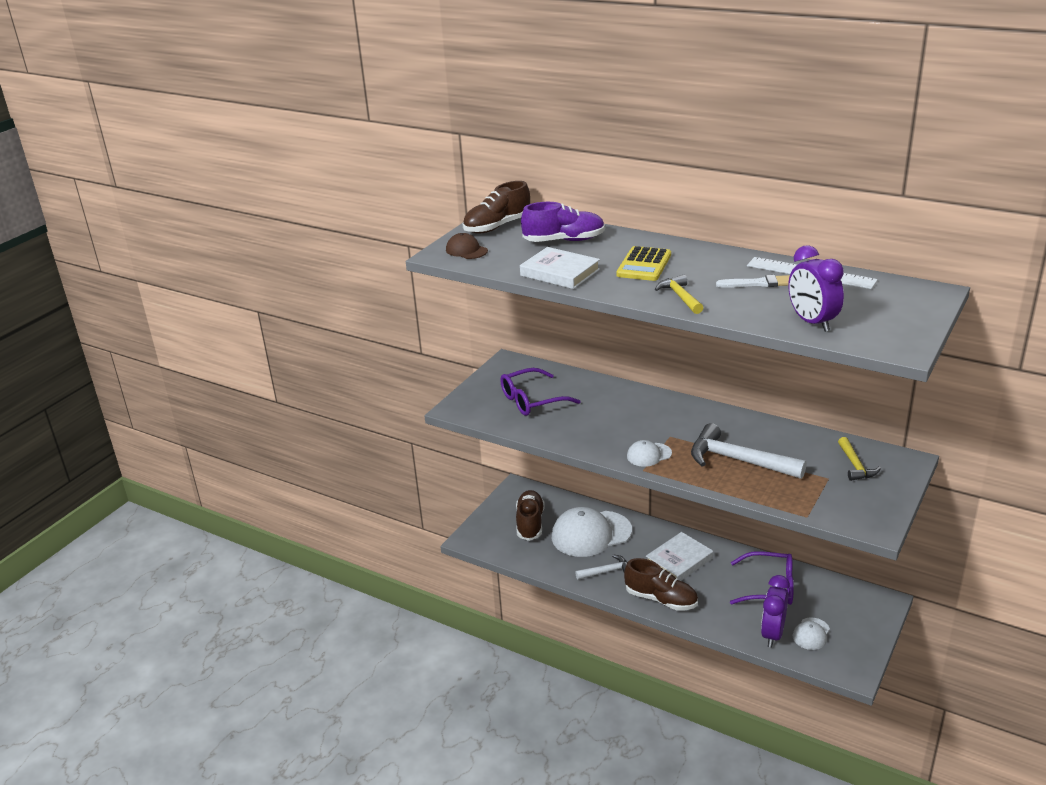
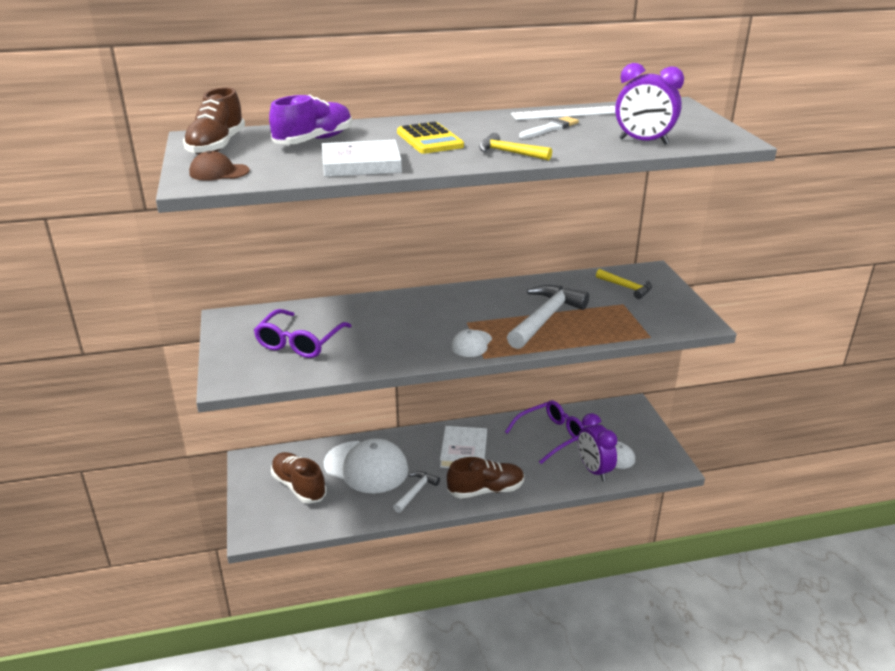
camera: 45 degrees left, 0 degrees up
white cap [552,507,632,557] -> white cap turned 90 degrees counterclockwise [324,438,408,493]
white hammer [691,423,807,479] -> white hammer turned 135 degrees clockwise [507,285,589,349]

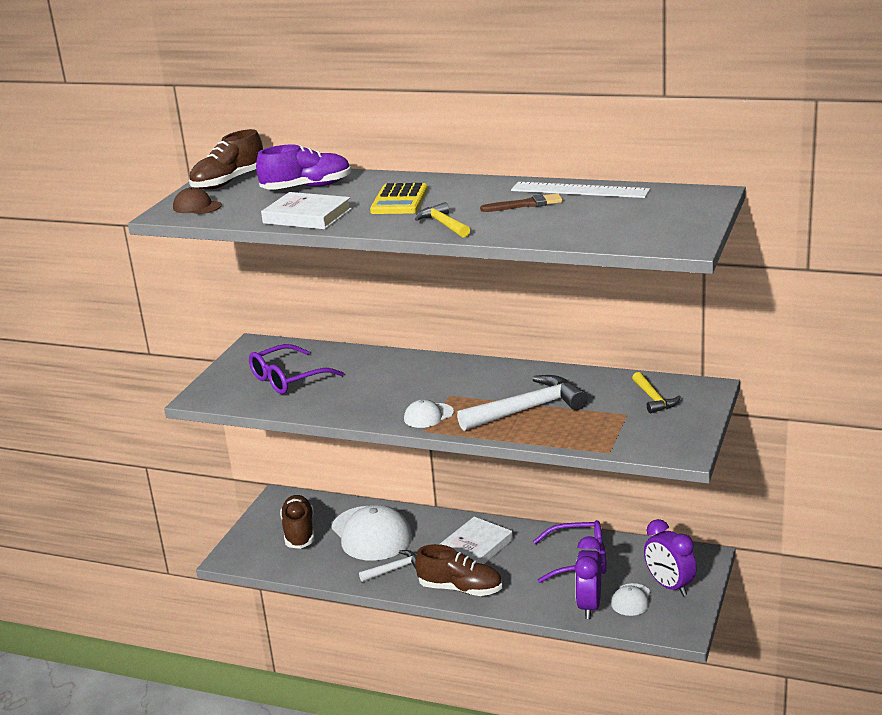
camera: 35 degrees right, 5 degrees down
white brush [519,116,579,139] -> brown brush [480,193,563,212]
purple clock [615,63,684,145] -> purple clock moved to [644,519,697,596]

